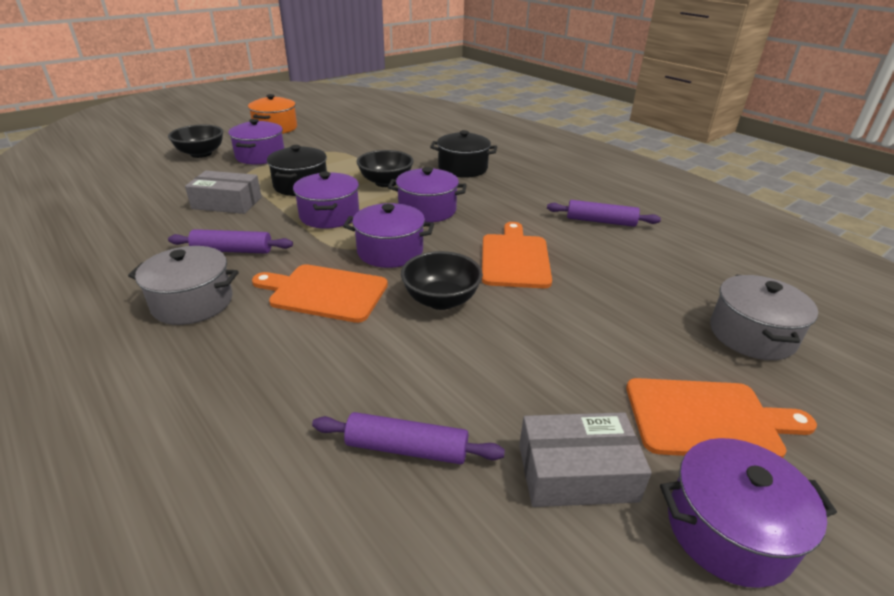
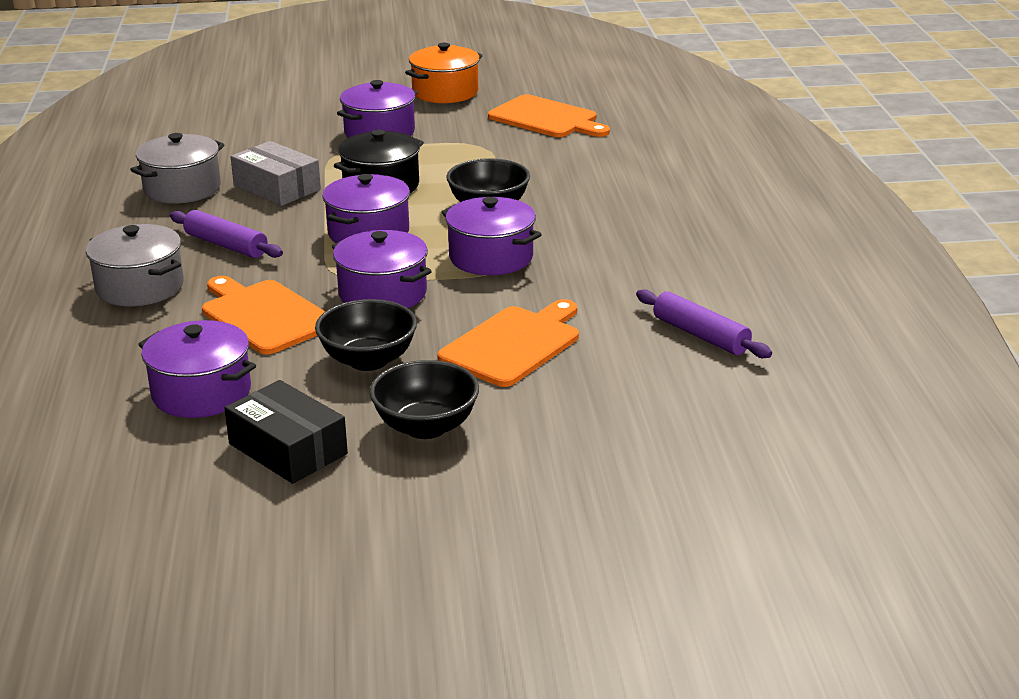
camera: 35 degrees right, 5 degrees down
black bowl [168,125,223,158] -> black bowl moved to [370,360,479,439]
purple rolling pin [312,412,505,464] -> none
black pot [430,130,497,178] -> none
grey box [519,412,652,507] -> none
orange cutting board [626,378,817,458] -> orange cutting board moved to [488,94,610,137]
purple pot [660,438,837,588] -> purple pot moved to [138,320,256,418]
grey pot [710,275,818,360] -> grey pot moved to [130,133,225,203]
none -> black box [224,380,348,484]

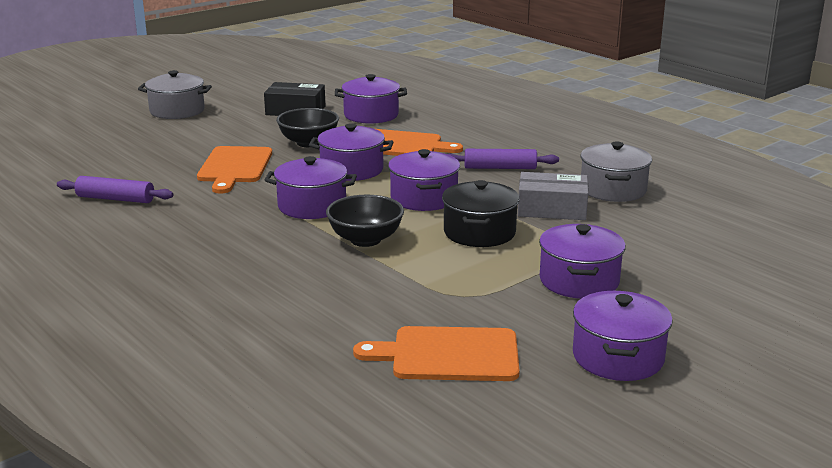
camera: 145 degrees right, 5 degrees down
grey pot [86,224,184,306] -> grey pot moved to [138,70,212,119]
black bowl [370,360,479,439] -> none
orange pot [405,43,483,103] -> purple pot [573,291,673,381]

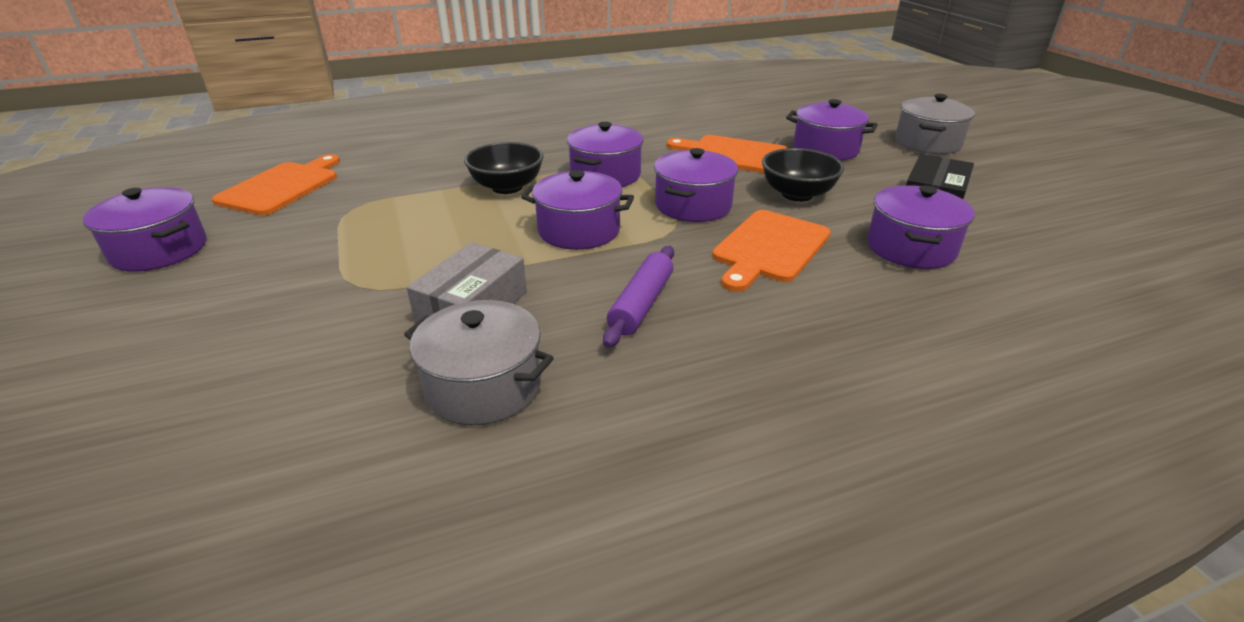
camera: 110 degrees right, 10 degrees up
purple rolling pin [57,176,174,203] -> none
black pot [442,180,520,247] -> none
purple pot [539,224,626,299] -> purple pot moved to [786,99,878,161]

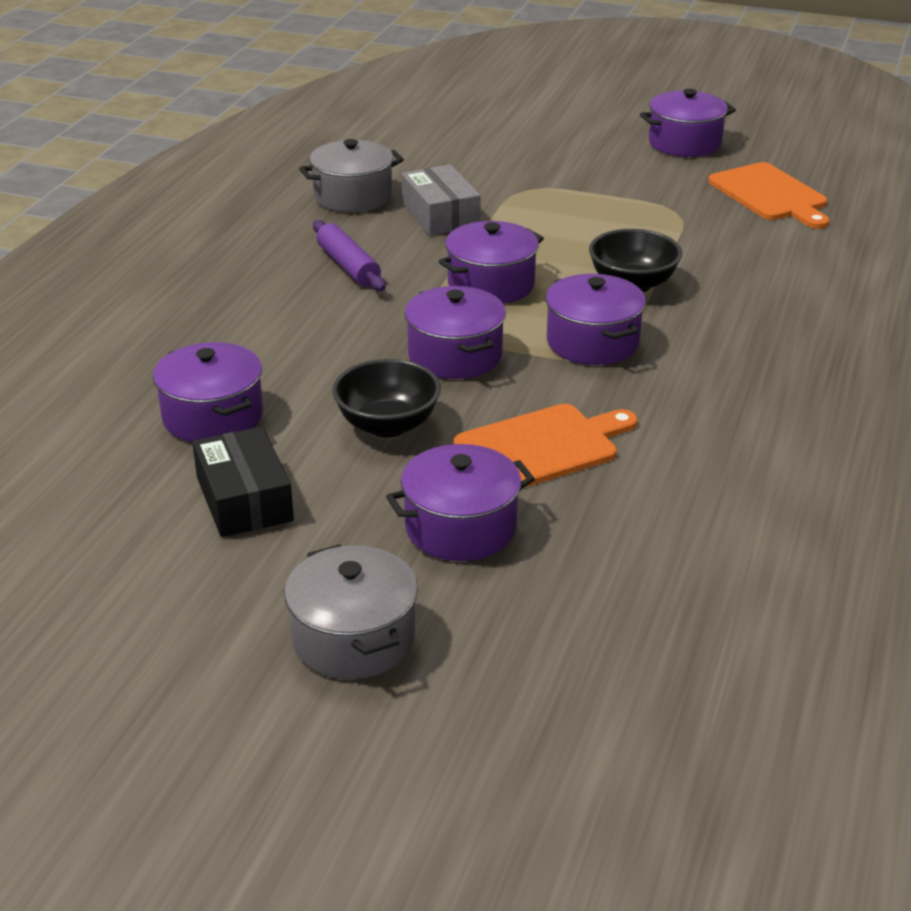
camera: 130 degrees right, 0 degrees up
orange cutting board [712,210,831,292] -> none

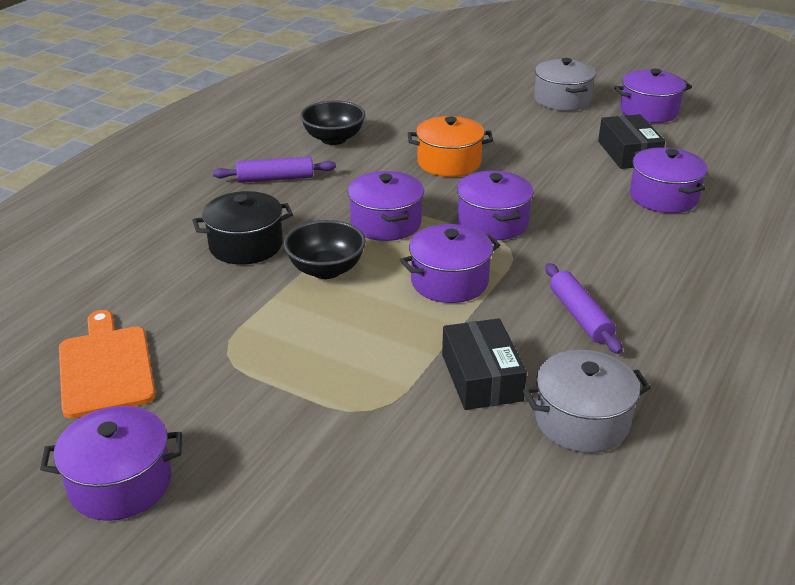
camera: 170 degrees left, 0 degrees up
black bowl [332,359,441,437] -> black bowl moved to [300,101,365,145]
purple pot [386,444,535,561] -> purple pot moved to [614,69,692,123]
grey box [401,164,481,236] -> black box [442,318,527,410]
orange cutting board [454,404,638,488] -> orange pot [408,116,493,177]
none -> black pot [192,191,293,265]
none -> purple rolling pin [213,156,336,183]

